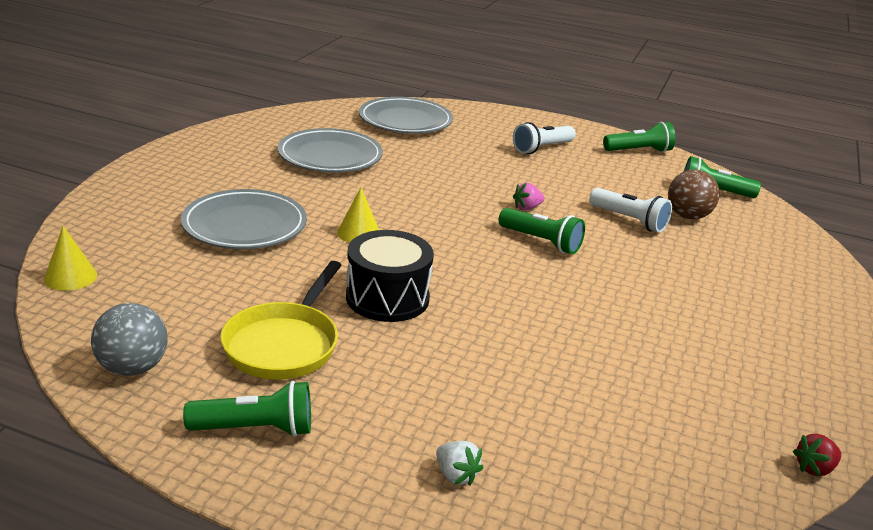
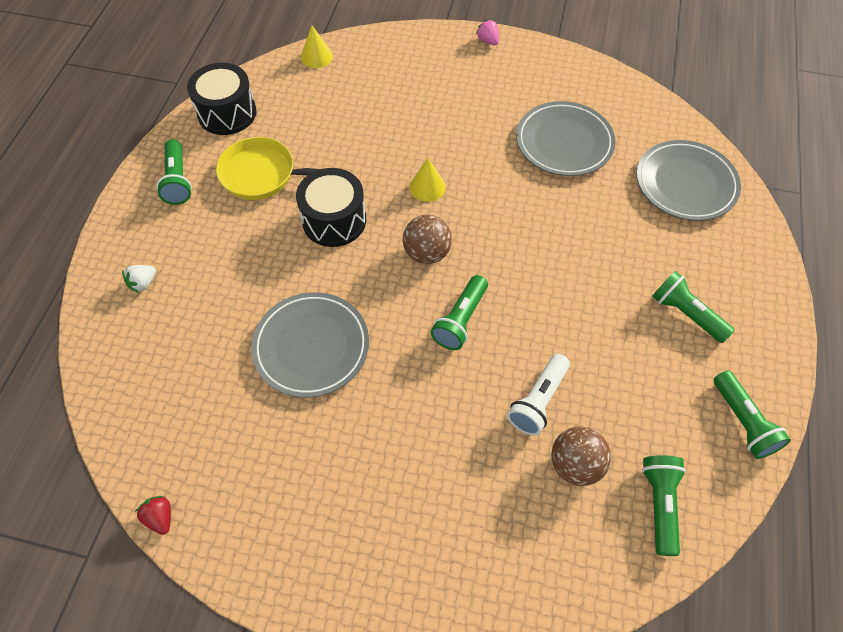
camera: 85 degrees right, 30 degrees up
grey ball [91,303,168,376] -> black drum [187,63,257,135]
grey plate [181,189,307,249] -> grey plate moved to [251,292,369,398]
white flashlight [513,122,576,154] -> green flashlight [652,271,735,343]
pink strawberry [513,183,545,210] -> pink strawberry moved to [476,19,499,45]
none -> brown ball [403,215,452,264]

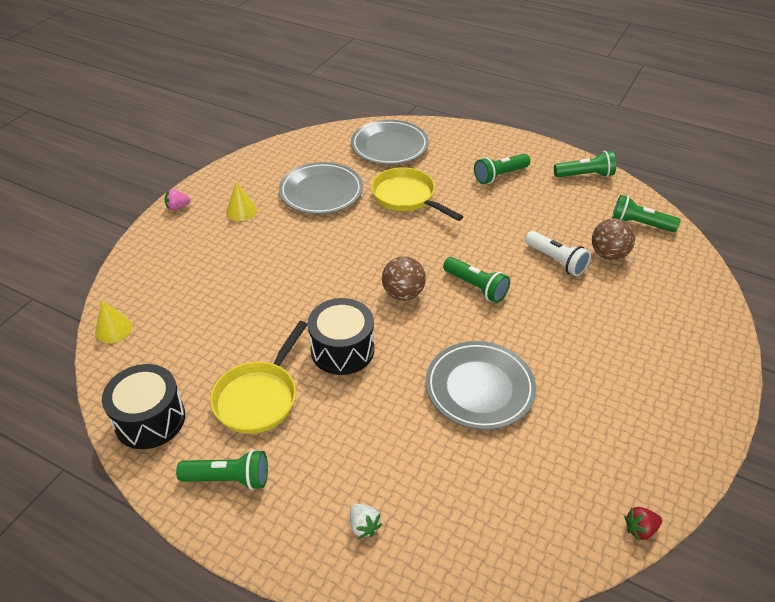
camera: 75 degrees left, 15 degrees down
yellow cone [410,158,446,202] -> yellow cone moved to [226,182,257,221]
none -> yellow pan [371,167,464,221]

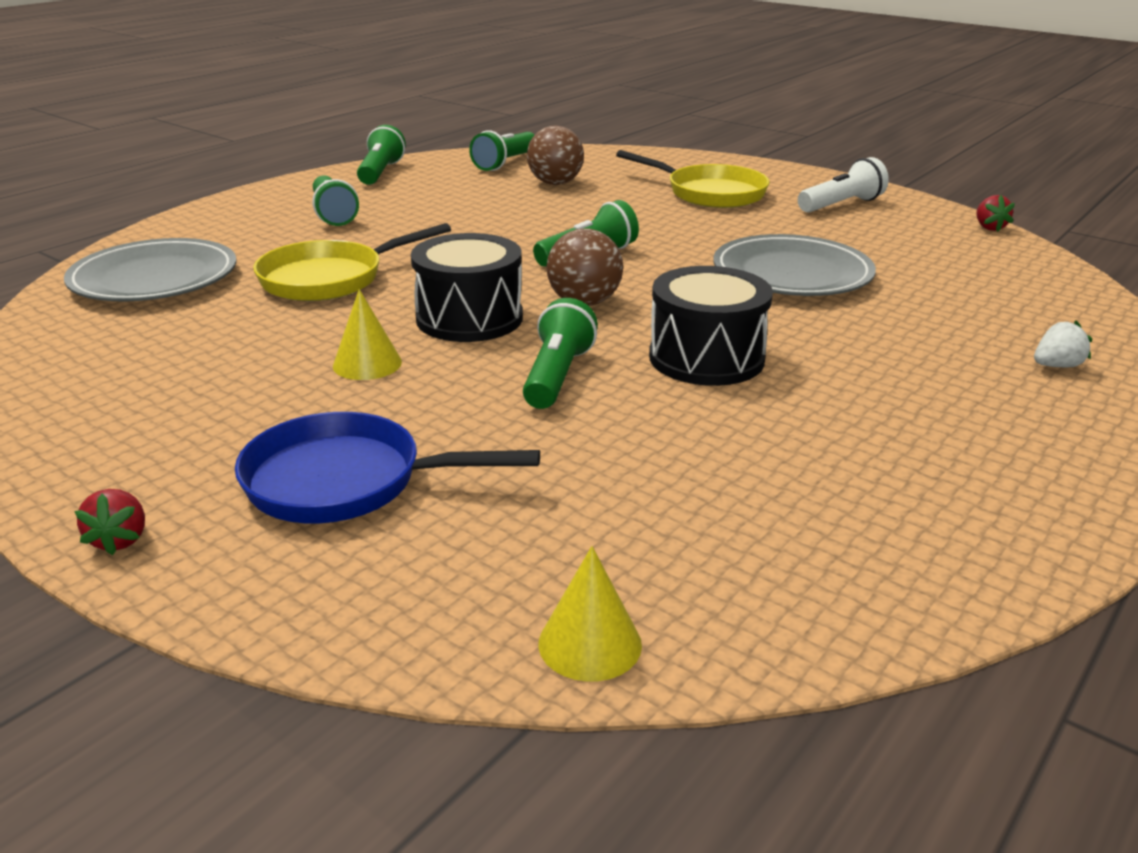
camera: 80 degrees left, 15 degrees down
black drum [102,364,185,449] -> black drum moved to [411,233,523,342]
pink strawberry [164,189,191,211] -> red strawberry [74,489,145,555]
green flashlight [176,450,268,490] -> green flashlight moved to [523,298,598,409]
yellow pan [210,321,308,434] -> yellow pan moved to [616,150,769,208]
yellow cone [226,182,257,221] -> yellow cone moved to [333,289,402,380]
grey plate [279,162,363,214] -> none
white flashlight [525,231,591,276] -> white flashlight moved to [798,157,889,213]
none -> blue pan [235,412,540,523]

